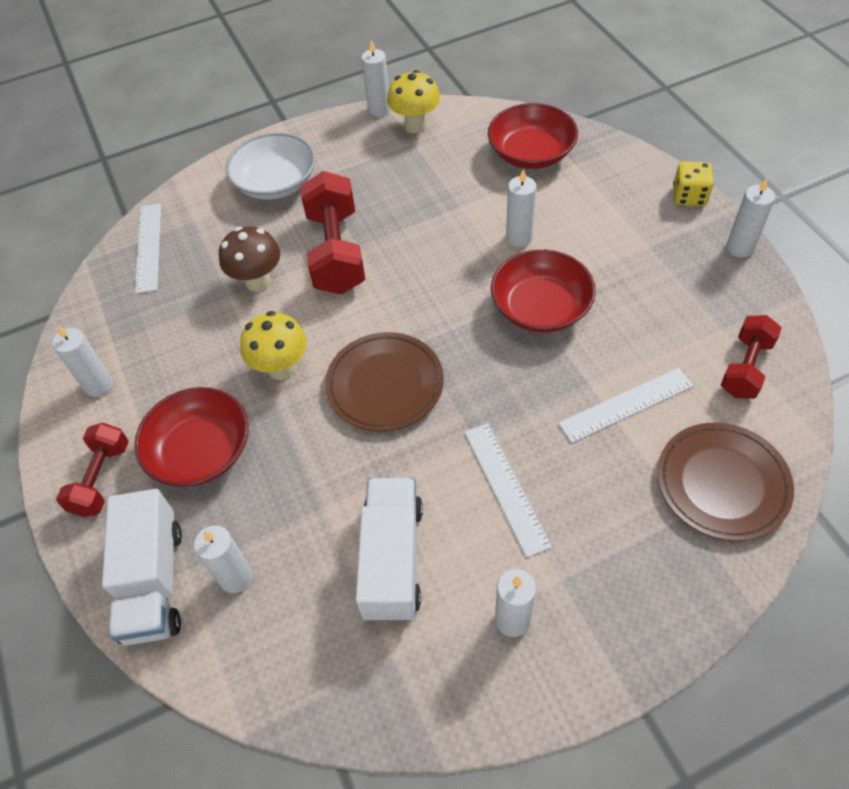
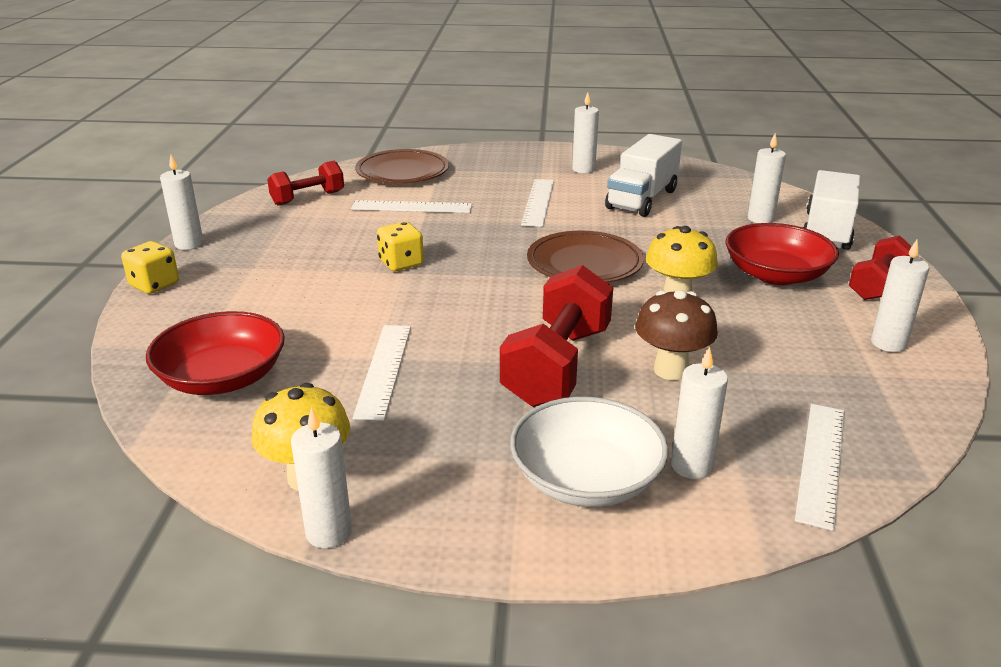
camera: 155 degrees left, 25 degrees down
red bowl [491,250,596,332] -> yellow dice [377,222,424,271]
white candle [506,169,536,247] -> white candle moved to [671,347,728,479]
none -> white ruler [352,325,411,421]

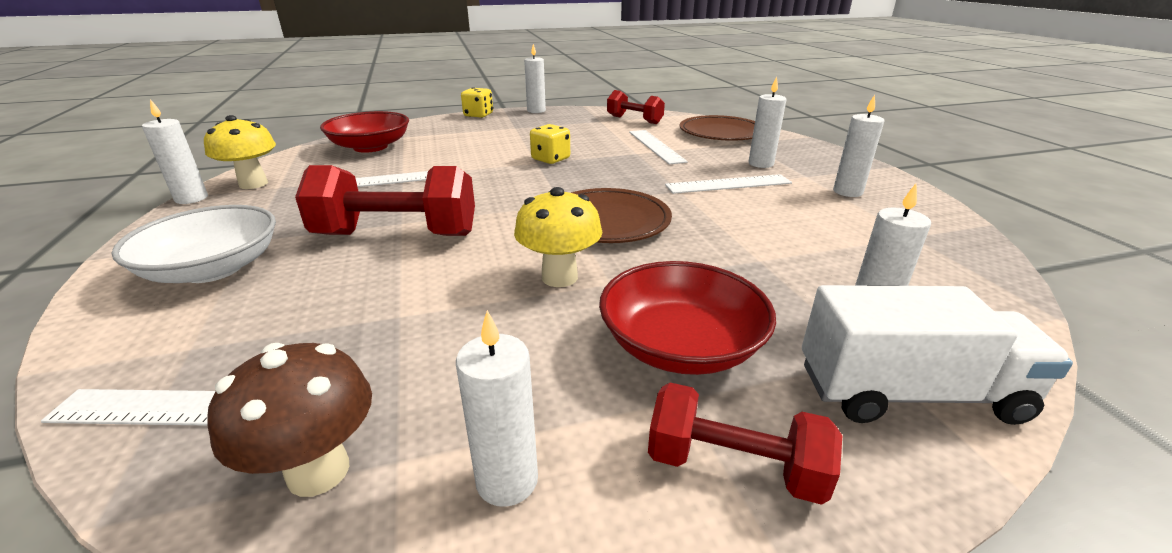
camera: 70 degrees right, 0 degrees up
white truck [605,134,682,217] -> none
brown mushroom [635,290,718,380] -> brown mushroom moved to [207,343,372,497]
white candle [671,347,728,479] -> white candle moved to [749,77,787,168]

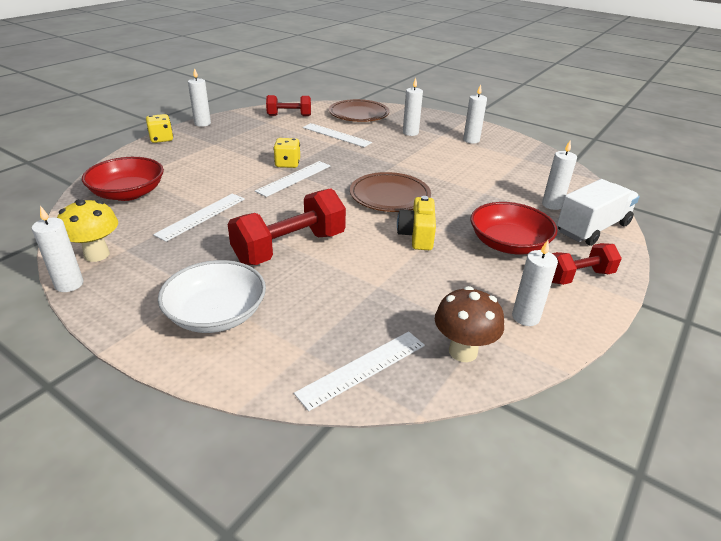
camera: 40 degrees left, 5 degrees up
yellow mushroom [514,187,602,287] -> yellow camera [397,196,436,250]
white ruler [665,174,792,194] -> white ruler moved to [255,161,331,197]

